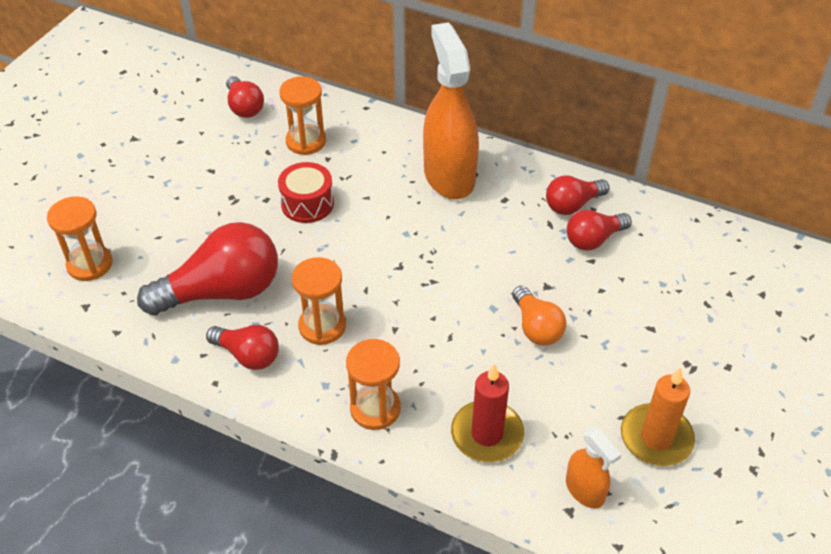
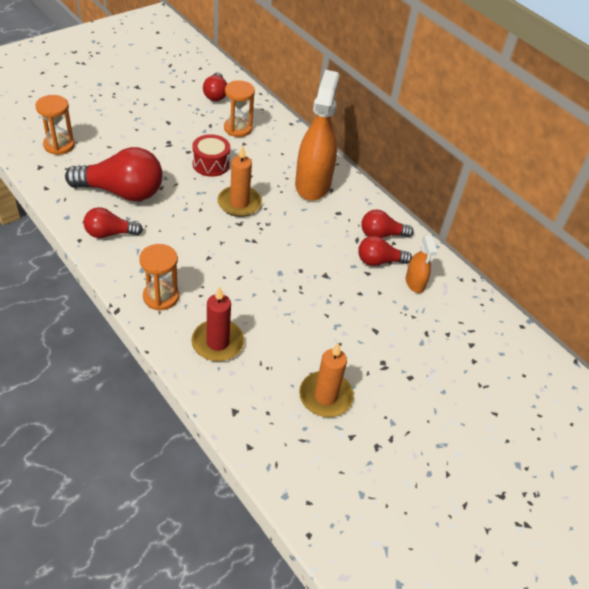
camera: 20 degrees right, 0 degrees up
red light bulb [206,325,279,370] -> red light bulb turned 120 degrees clockwise [84,207,143,238]
orange hourglass [292,257,346,345] -> none
orange light bulb [512,286,567,345] -> none
orange spray bottle [566,427,621,509] -> orange spray bottle moved to [406,236,437,293]
none -> orange candle [217,145,262,217]

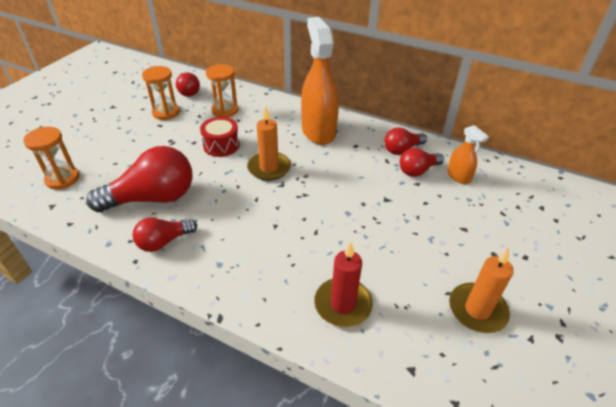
camera: 20 degrees left, 5 degrees down
orange hourglass [139,244,179,310] -> orange hourglass moved to [142,66,180,120]

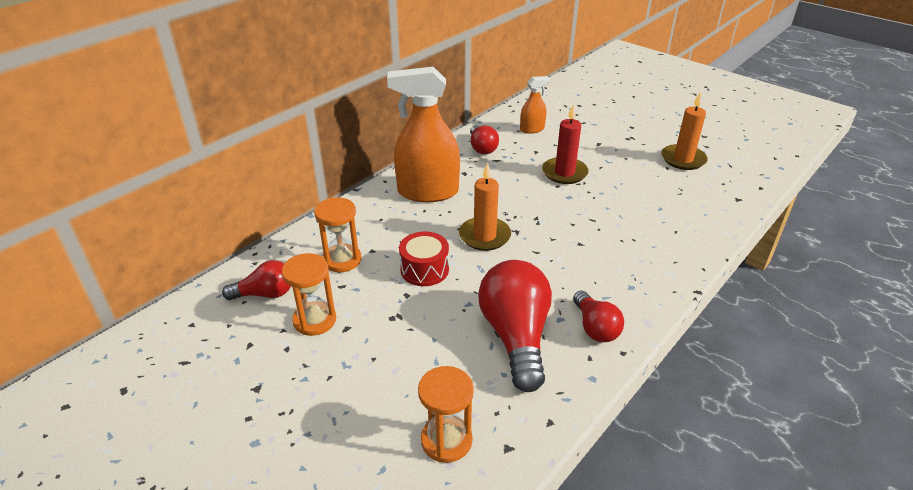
camera: 75 degrees left, 5 degrees down
red candle [314,242,373,327] -> red candle moved to [542,104,589,184]
red light bulb [400,148,444,177] -> none

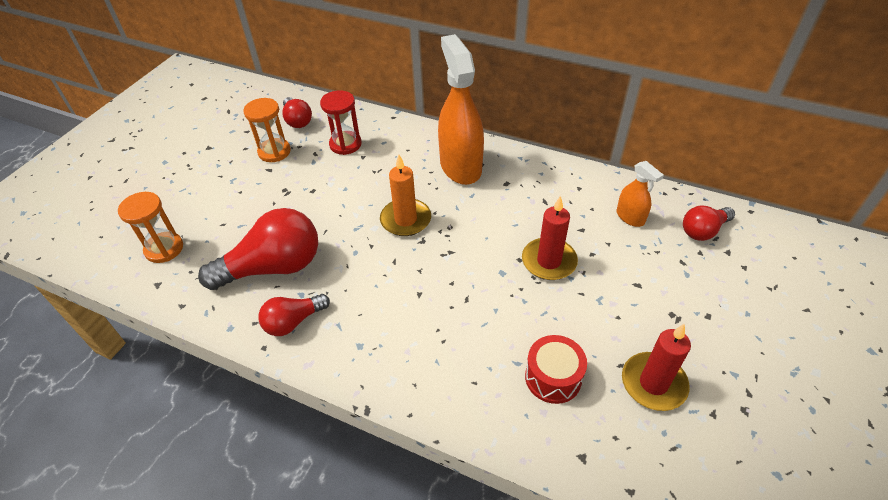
camera: 75 degrees right, 10 degrees up
orange hourglass [314,197,361,272] -> red hourglass [320,90,362,155]
red drum [399,232,449,286] -> red drum moved to [525,335,587,404]
red light bulb [470,125,499,154] -> red light bulb moved to [683,206,735,241]
orange candle [661,92,708,170] -> red candle [622,324,691,411]

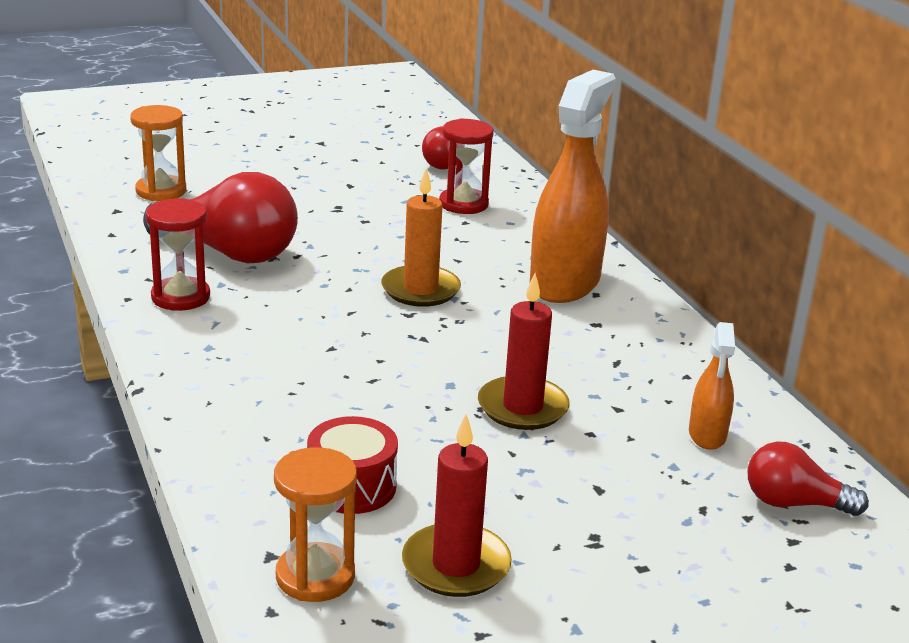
camera: 40 degrees right, 20 degrees down
orange hourglass [243,98,291,162] -> orange hourglass moved to [274,447,357,602]
red light bulb [258,294,330,336] -> red hourglass [145,198,210,311]

